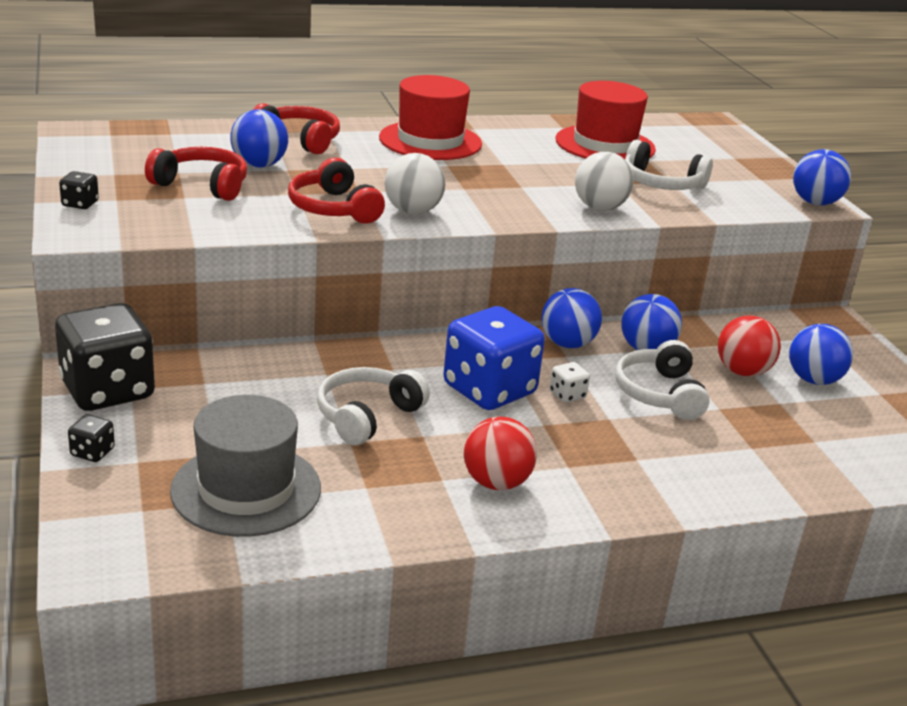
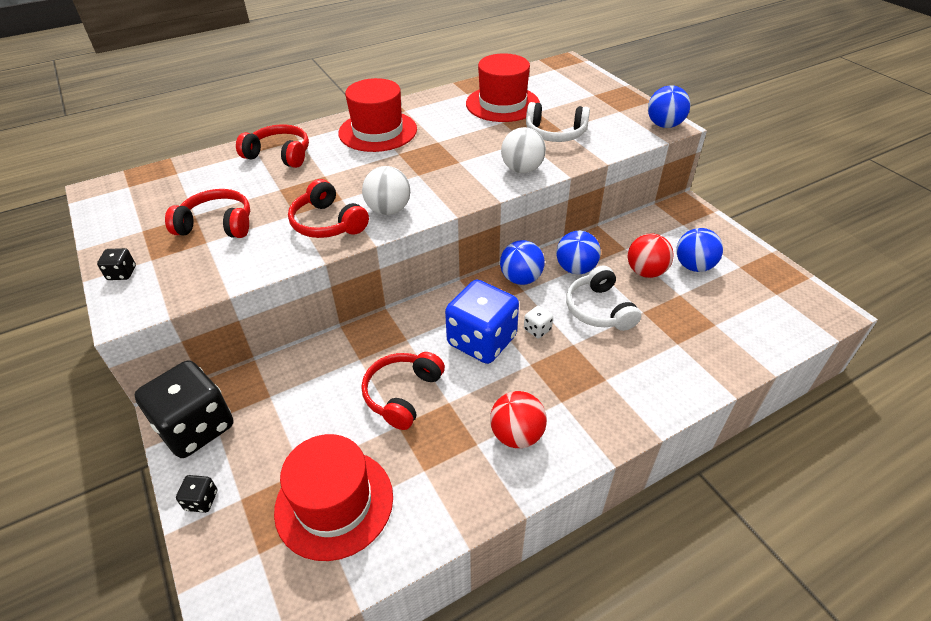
camera: 10 degrees left, 15 degrees up
grey hat [170,395,321,537] -> red hat [274,434,393,561]
blue ball [230,109,288,168] -> none
white headphones [317,367,430,445] -> red headphones [361,352,445,430]

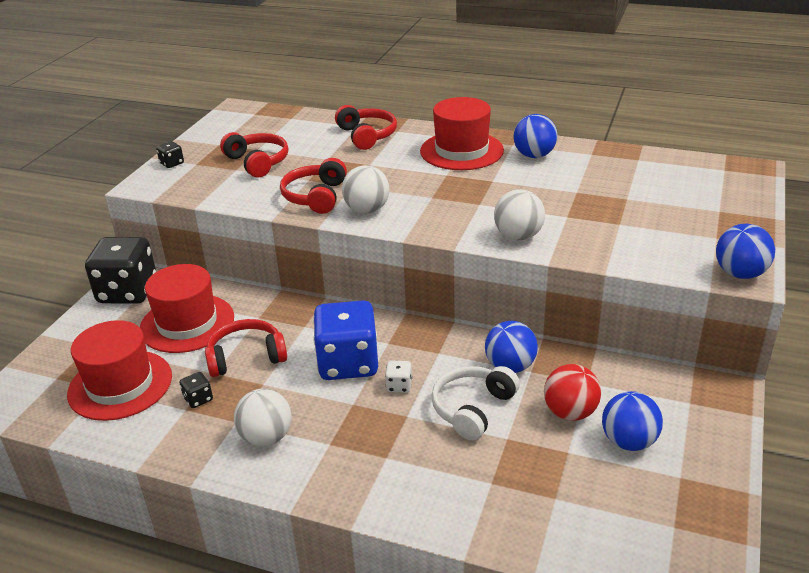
camera: 50 degrees right, 10 degrees down
black dice [176,475,217,513] -> black dice moved to [179,372,213,408]
red hat [466,53,540,122] -> red hat moved to [140,264,234,353]
red ball [490,391,547,448] -> white ball [234,389,292,446]
blue ball [500,240,545,285] -> blue ball moved to [514,114,557,158]
white headphones [526,102,590,142] -> none

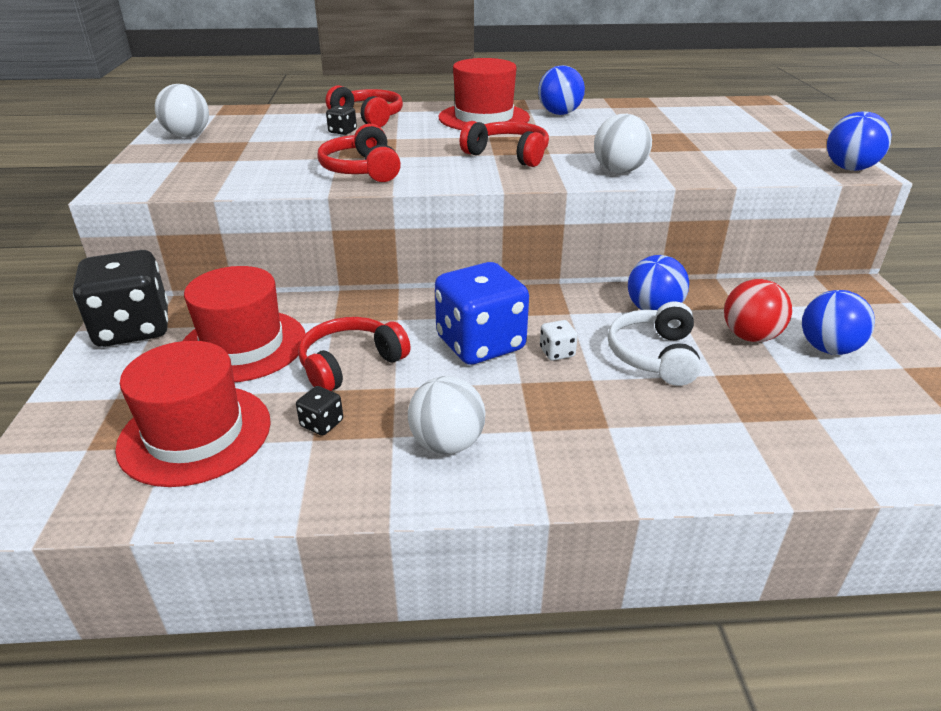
camera: 25 degrees left, 0 degrees up
black dice [156,141,184,168] -> black dice moved to [326,106,357,135]
red headphones [220,132,288,178] -> red headphones moved to [460,121,549,167]
white ball [342,165,390,213] -> white ball moved to [155,84,209,137]

